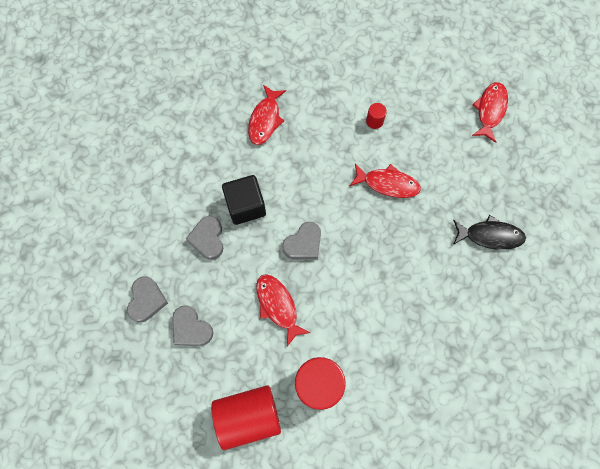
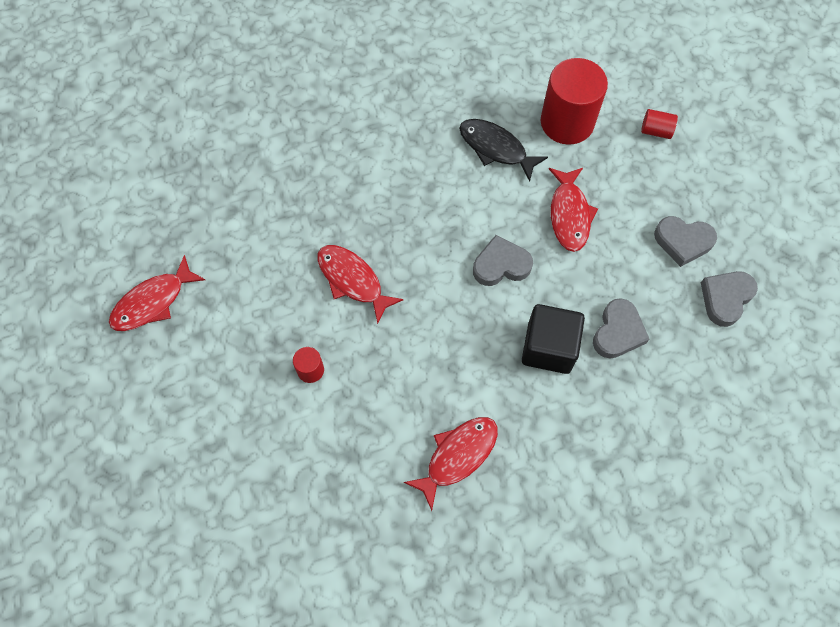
camera: 150 degrees left, 5 degrees down
grey heart [172,305,213,346] -> grey heart turned 120 degrees clockwise [654,216,717,267]
red cylinder [211,385,281,450] -> red cylinder [641,109,678,139], size x0.44
black fish [453,215,526,250] -> black fish moved to [459,119,548,182]

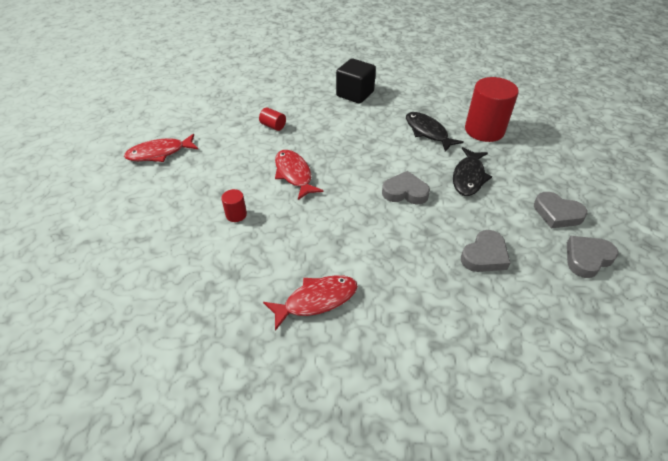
camera: 20 degrees right, 20 degrees down
black cube [522,304,585,374] -> black cube moved to [336,58,376,104]
red fish [549,168,598,252] -> black fish [453,147,492,196]
red cylinder [641,109,678,139] -> red cylinder moved to [259,107,286,131]

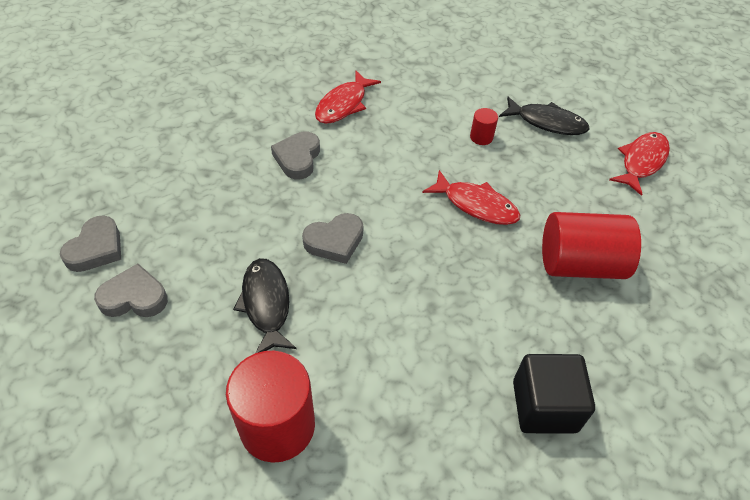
camera: 145 degrees right, 5 degrees up
red cylinder [259,107,286,131] -> red cylinder [542,212,641,279], size x2.27
black fish [406,112,464,152] -> black fish moved to [499,97,590,135]
grey heart [461,230,510,272] -> grey heart moved to [271,131,320,180]

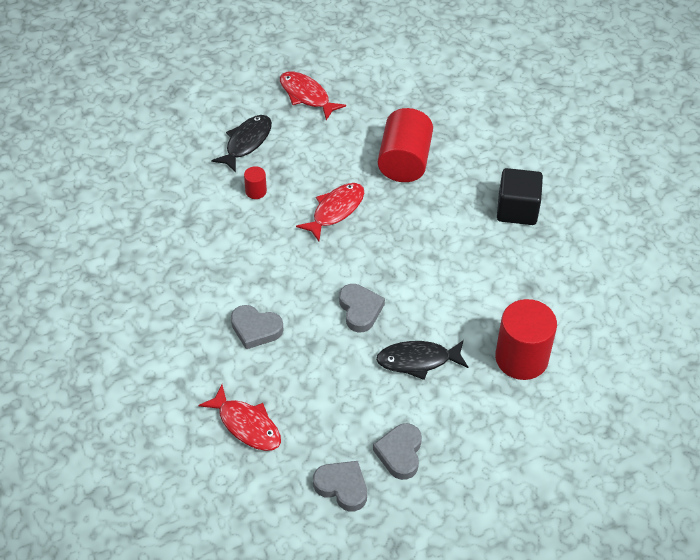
camera: 80 degrees left, 0 degrees up
red fish [315,71,381,124] -> red fish moved to [198,385,281,451]

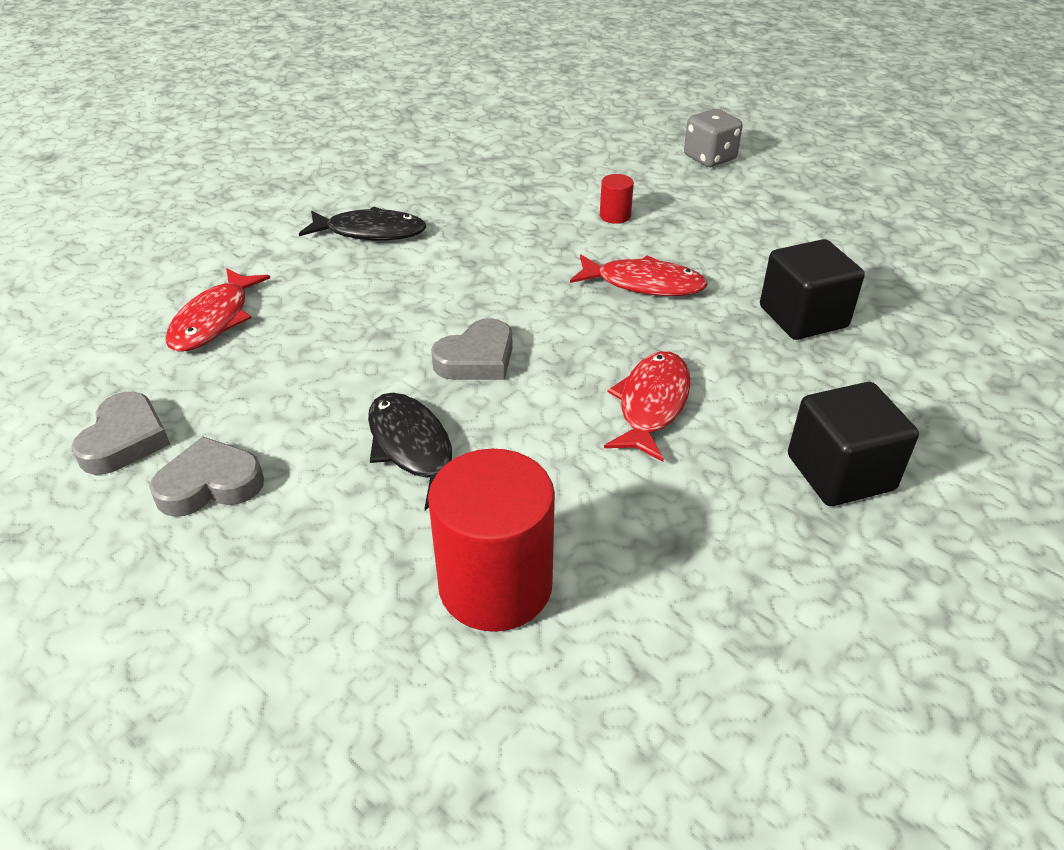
camera: 65 degrees right, 10 degrees down
black fish [211,115,272,173] -> black fish moved to [299,206,426,241]
grey heart [231,305,284,349] -> none
red fish [280,71,346,120] -> red fish moved to [604,351,691,462]
red cylinder [378,108,433,182] -> black cube [760,239,865,340]
none -> grey dice [684,109,742,167]

